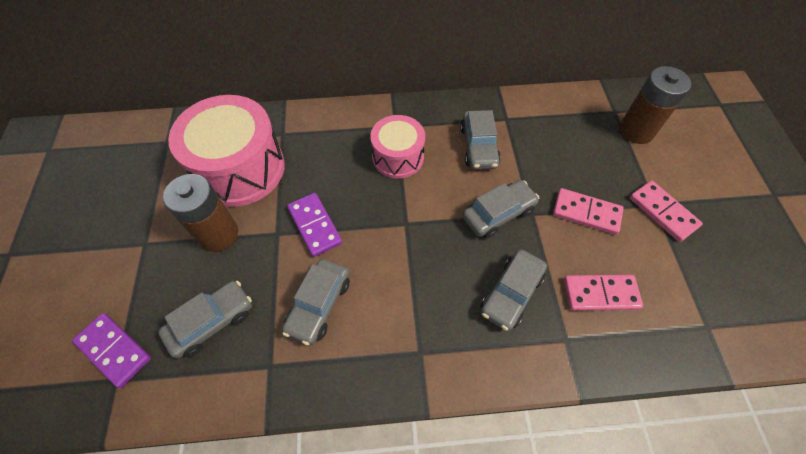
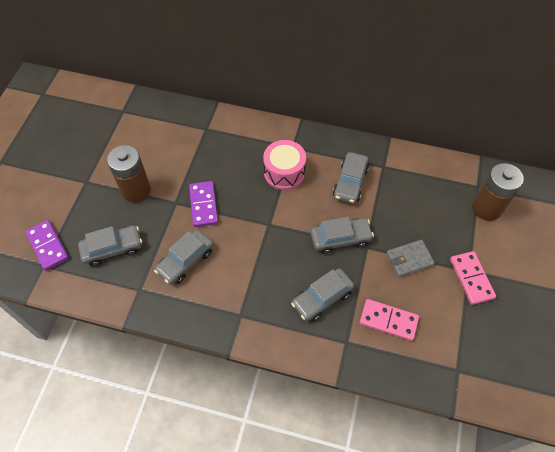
camera: 20 degrees right, 0 degrees up
pink drum [168,95,285,207] -> none
pink domino [553,188,624,235] -> grey wallet [386,240,435,277]

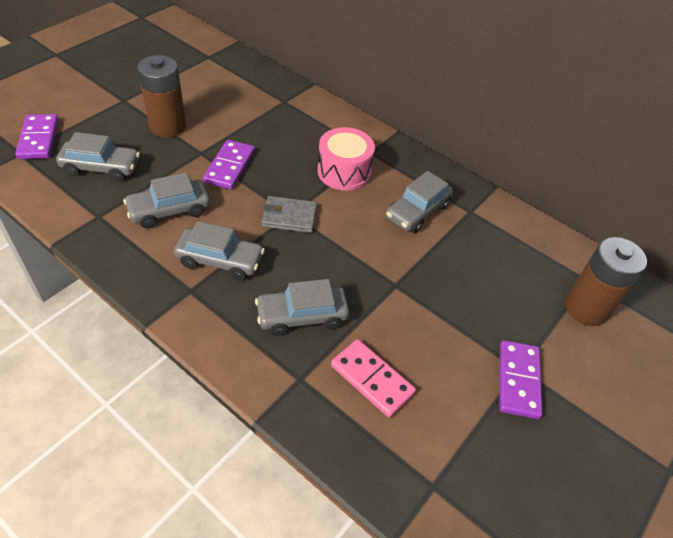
camera: 20 degrees right, 10 degrees down
grey car [310,217,374,254] -> grey car moved to [174,221,265,280]
grey wallet [386,240,435,277] -> grey wallet moved to [262,196,317,233]
pink domino [450,251,496,305] -> purple domino [500,340,542,419]

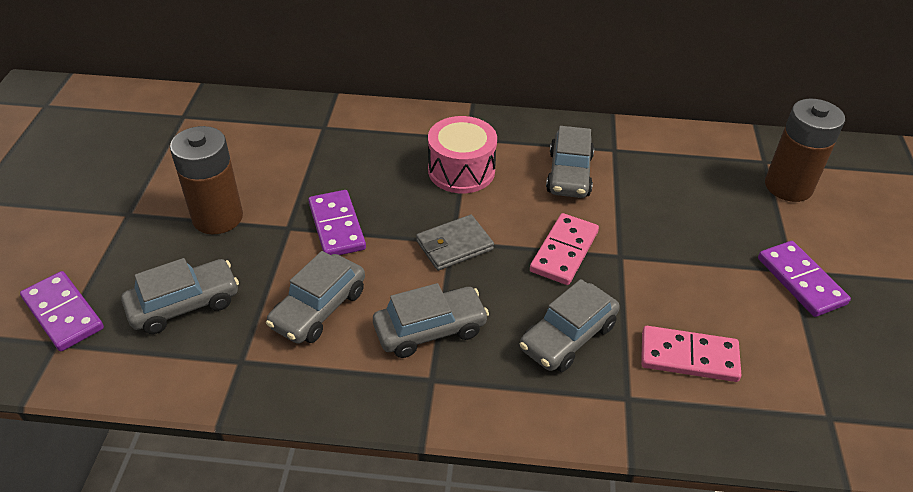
camera: 30 degrees left, 5 degrees down
none -> pink domino [530,213,599,285]

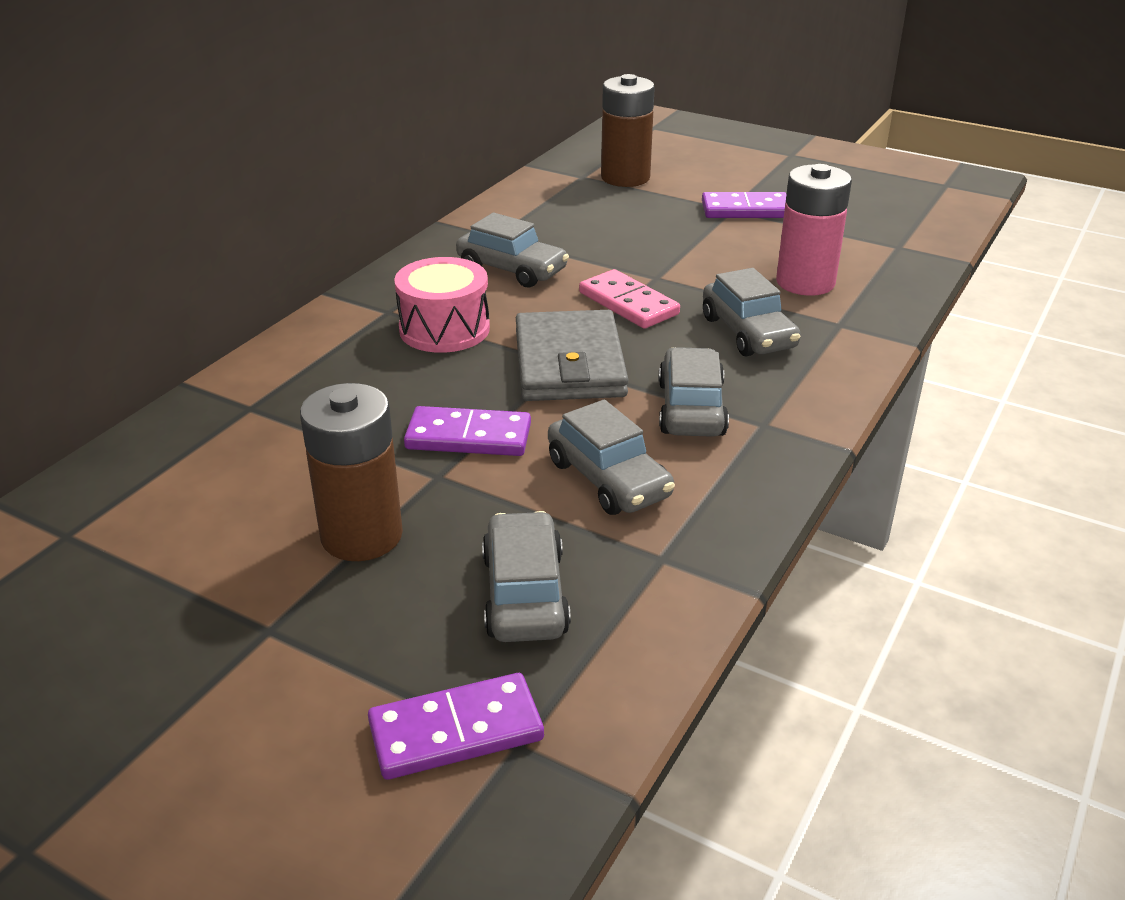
camera: 65 degrees left, 10 degrees down
grey wallet [416,215,494,271] -> grey wallet [516,310,629,401], size x1.67
pink domino [641,326,741,382] -> pink battery [776,164,852,296]

